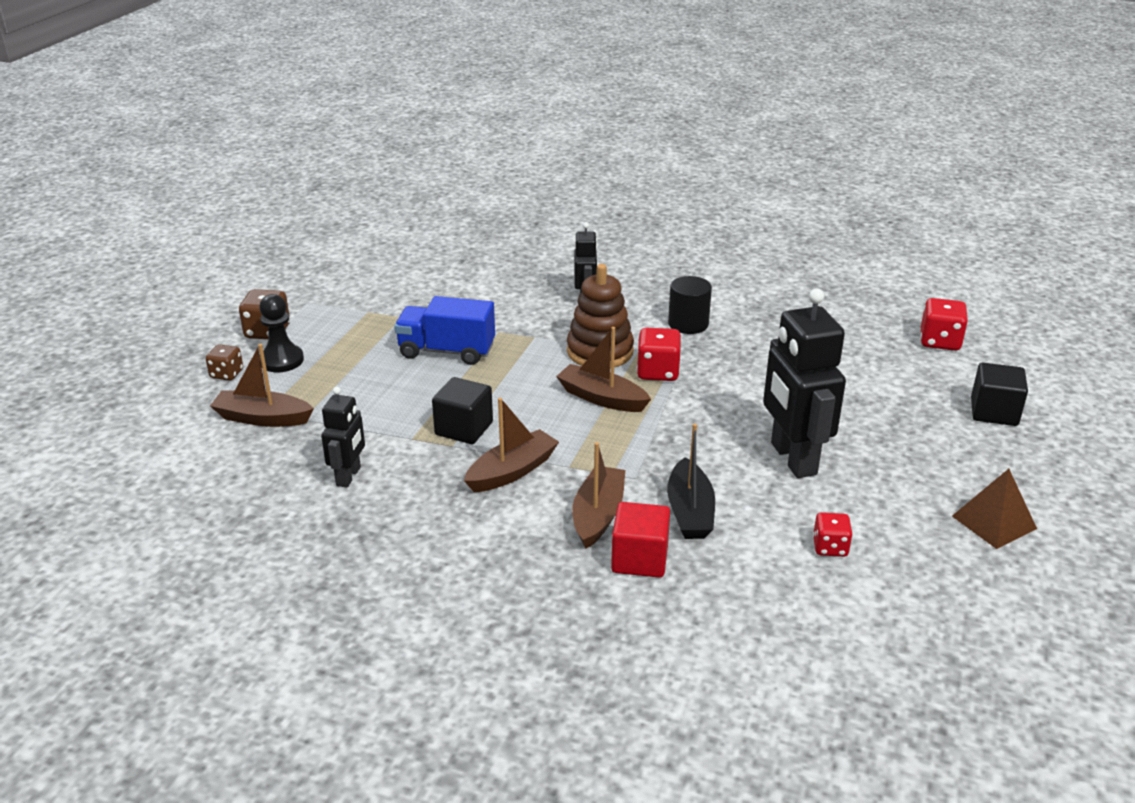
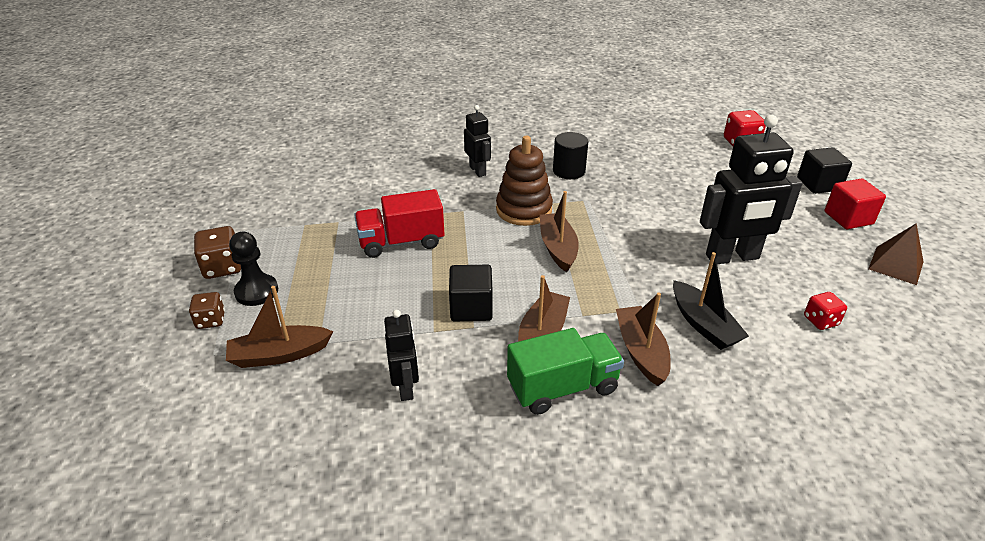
camera: 25 degrees left, 5 degrees up
blue truck [394,296,495,365] -> red truck [354,189,444,258]
brown boat [556,327,651,412] -> brown boat turned 75 degrees clockwise [540,191,579,272]
red cube [611,502,670,578] -> red cube moved to [825,178,886,229]
red dice [637,328,682,381] -> none
black robot [763,289,846,478] -> black robot turned 60 degrees counterclockwise [700,115,803,264]
none -> green truck [507,328,624,415]

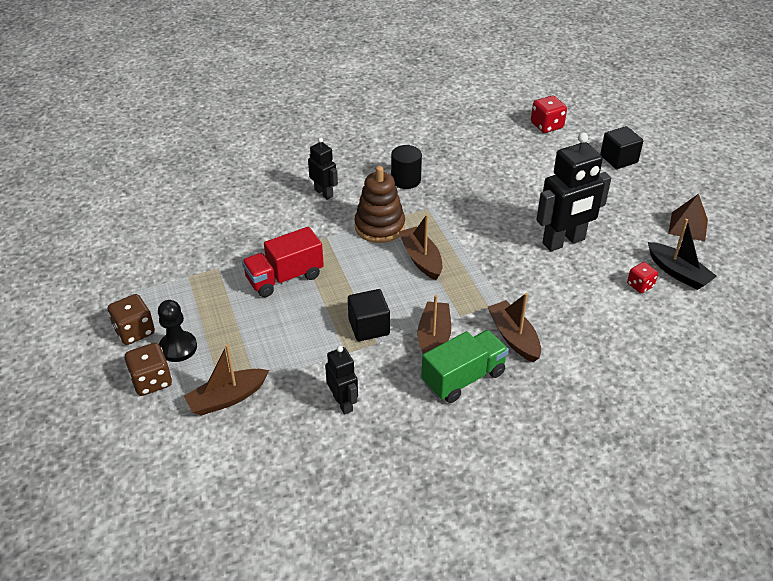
camera: 15 degrees left, 5 degrees up
brown dice [189,292,225,329] -> brown dice [125,343,172,396], size x1.53
black boat [673,252,749,350] -> black boat moved to [648,219,717,290]
red cube [825,178,886,229] -> none

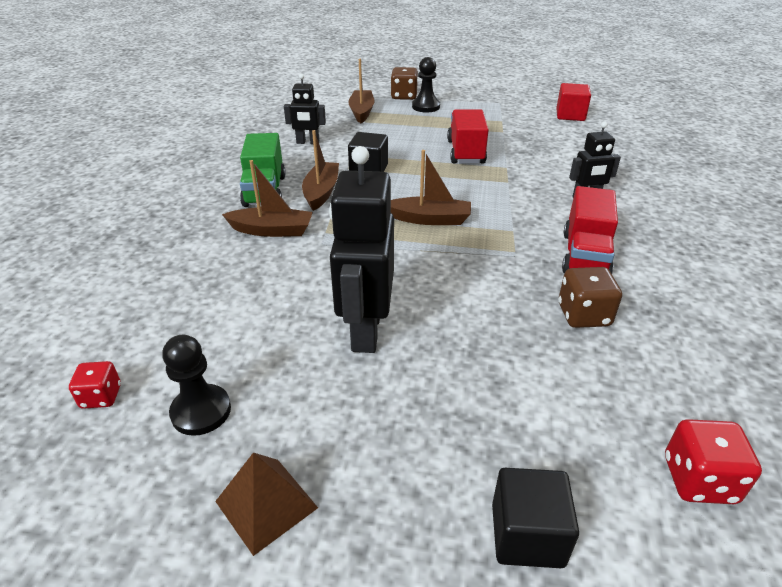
camera: 120 degrees right, 5 degrees down
brown dice [108,294,155,345] -> brown dice moved to [559,267,622,328]
brown stacking toy [354,166,405,243] -> none
black cylinder [391,145,422,189] -> red truck [562,186,618,274]
brown boat [418,295,451,354] -> brown boat turned 120 degrees counterclockwise [302,130,339,211]
red dice [627,262,658,293] -> red dice moved to [69,361,121,409]
black boat [648,219,717,290] -> black pawn [162,335,231,436]
none -> red cube [556,83,591,121]

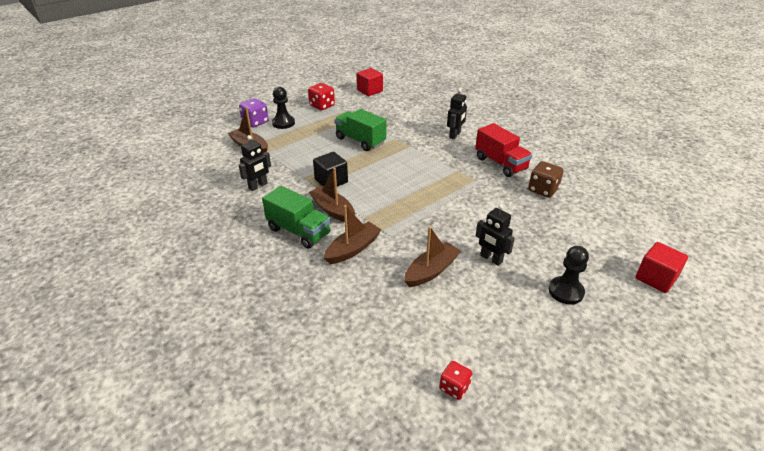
camera: 50 degrees left, 0 degrees up
black pawn [162,335,231,436] -> black pawn moved to [549,246,589,305]
brown pyramid [215,452,318,556] -> none
black robot [329,146,394,353] -> black robot [476,204,515,266], size x0.55
brown boat [390,150,471,225] -> brown boat moved to [404,226,461,287]
brown dice [391,67,418,100] -> purple dice [239,98,269,128]
red truck [447,109,489,164] -> green truck [334,109,386,151]
black cube [492,468,579,568] -> red cube [635,242,688,293]
red dice [665,419,762,504] -> red dice moved to [308,83,335,110]

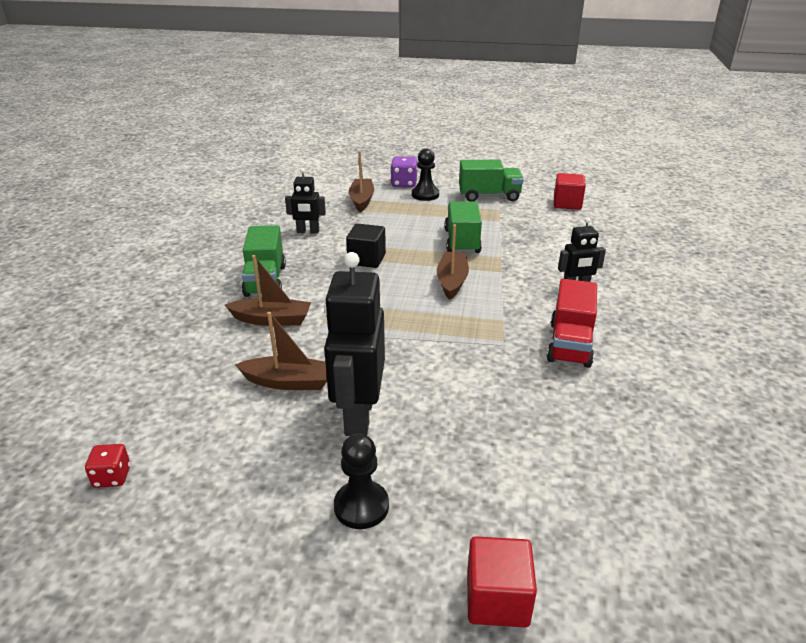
camera: 50 degrees right, 5 degrees down
red dice [308,83,335,110] -> green truck [459,160,524,201]
brown boat [309,168,355,222] -> brown boat moved to [437,224,469,300]
black robot [476,204,515,266] -> black robot [324,252,385,436], size x1.83
brown dice [528,161,564,198] -> none

